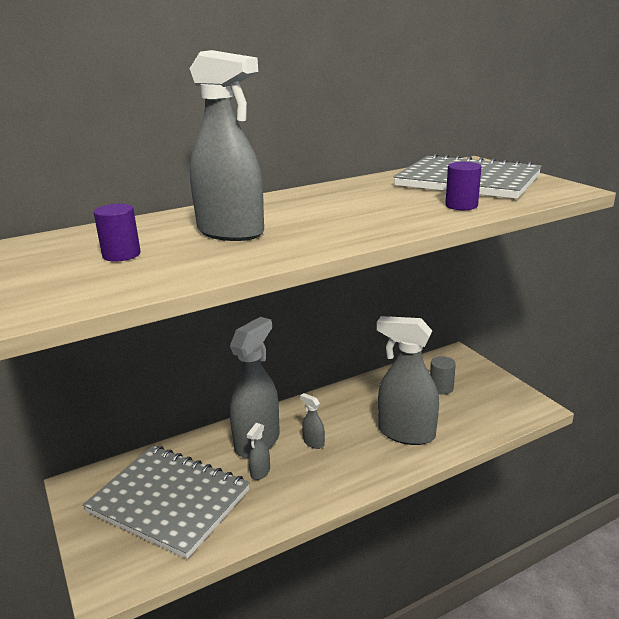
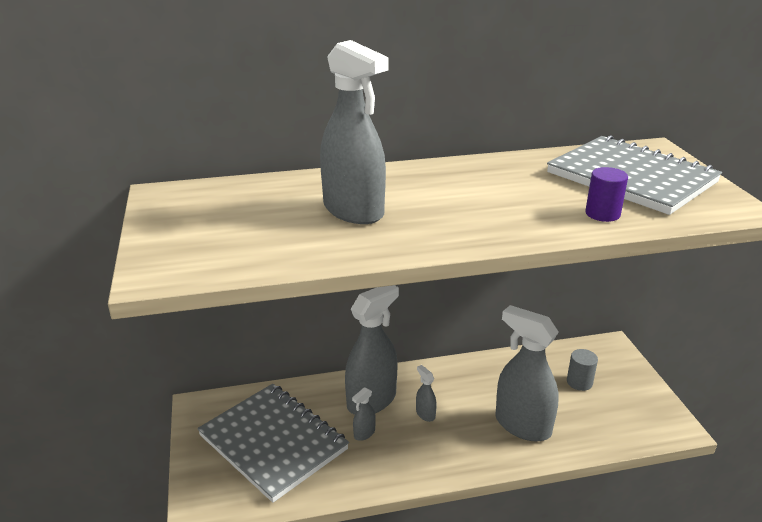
camera: 15 degrees right, 5 degrees up
purple cylinder [94,204,141,262] -> none

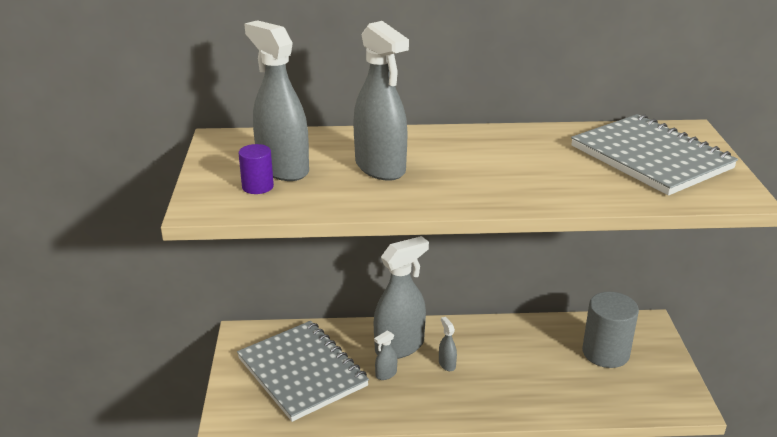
camera: 10 degrees right, 0 degrees up
grey spray bottle [495,305,559,441] -> grey spray bottle moved to [244,20,309,181]
grey cylinder [567,349,598,391] -> grey cylinder [582,292,639,368], size x1.85
purple cylinder [585,167,628,222] -> purple cylinder moved to [239,144,274,194]

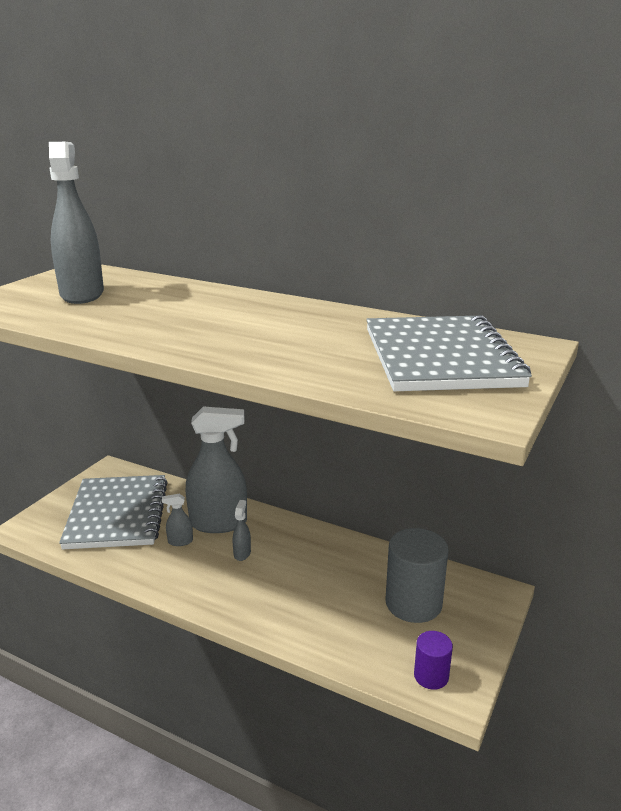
camera: 30 degrees right, 5 degrees down
purple cylinder [239,144,274,194] -> purple cylinder moved to [414,631,453,690]
grey spray bottle [353,21,409,181] -> none

